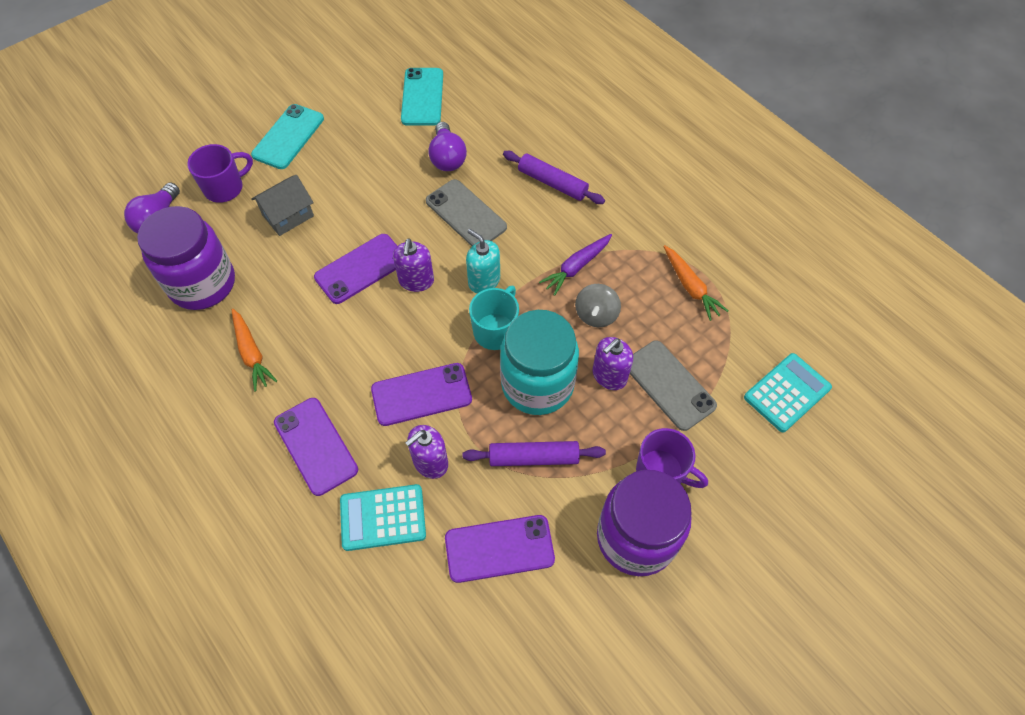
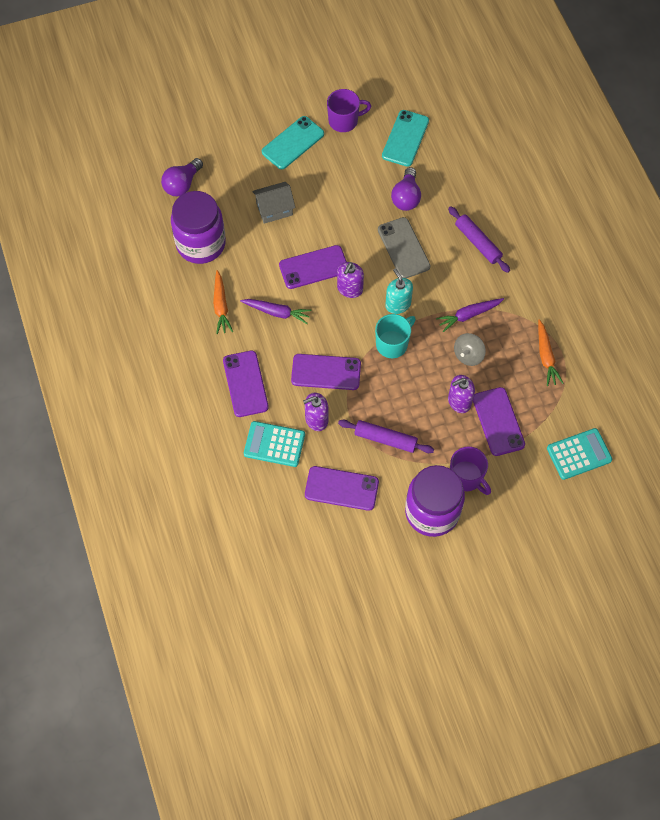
camera: 20 degrees right, 5 degrees up
purple mug [187,144,253,203] -> purple mug moved to [327,89,371,132]
turquoise jar [500,310,579,415] -> none
grey phone [630,340,717,431] -> purple phone [473,387,525,456]
none -> purple carrot [240,299,312,324]

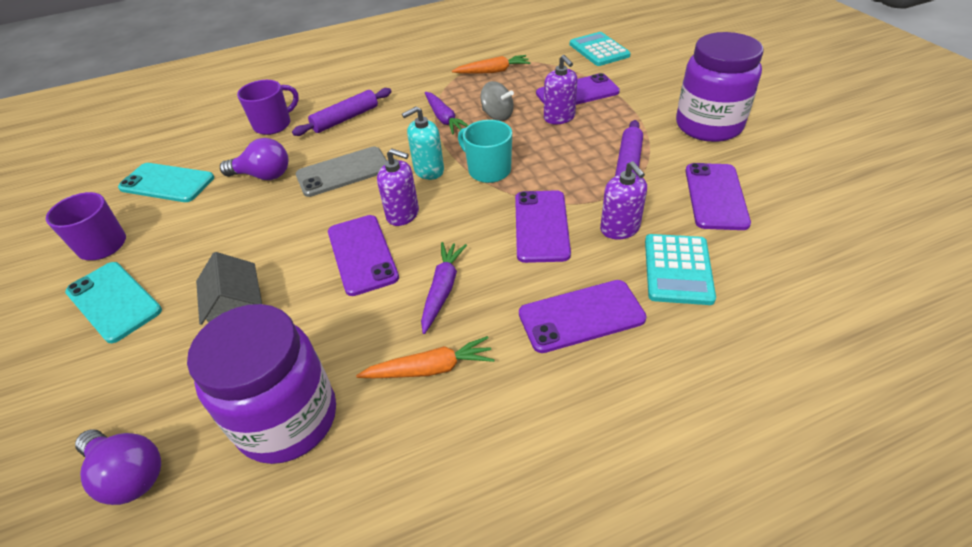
camera: 90 degrees left, 20 degrees down
purple mug [450,447,491,495] -> purple mug moved to [237,80,299,135]

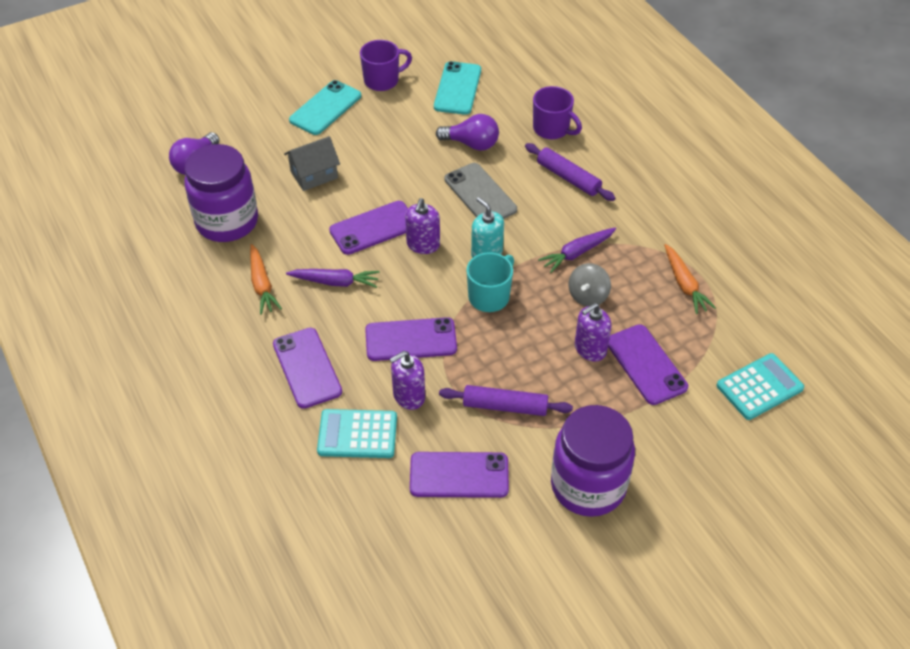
camera: 80 degrees right, 5 degrees up
purple light bulb [220,138,288,180] -> purple light bulb turned 75 degrees counterclockwise [436,114,499,151]

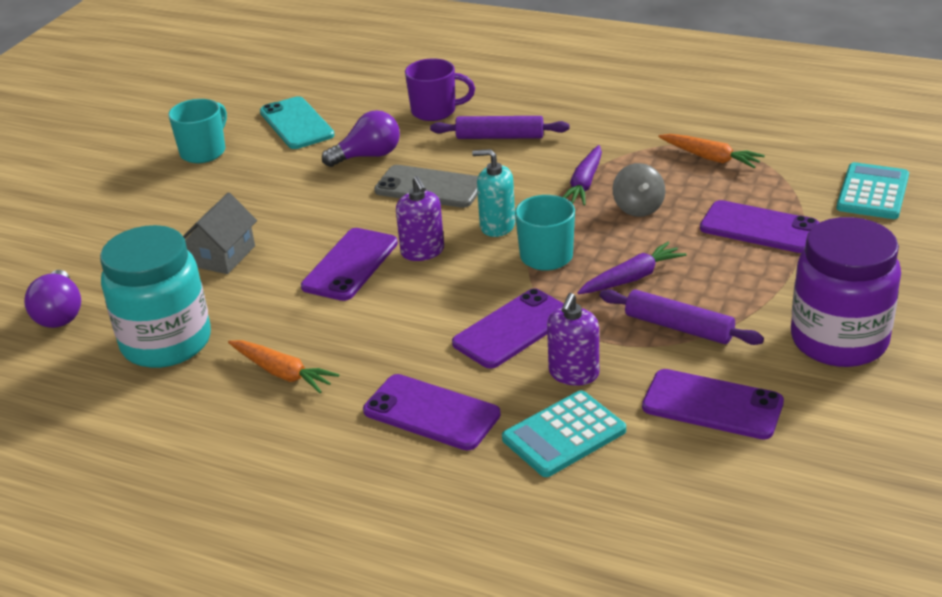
camera: 35 degrees left, 15 degrees down
purple jar [184,144,258,242] -> turquoise jar [100,225,211,368]
purple carrot [286,269,380,288] -> purple carrot moved to [578,242,686,294]
turquoise phone [289,80,361,135] -> none
purple mug [360,40,412,91] -> turquoise mug [168,99,227,163]
purple phone [410,452,509,498] -> purple phone turned 60 degrees clockwise [642,369,784,439]
purple rolling pin [439,385,573,416] -> purple rolling pin turned 60 degrees clockwise [600,289,764,345]
purple soap dispenser [575,303,611,362] -> none

